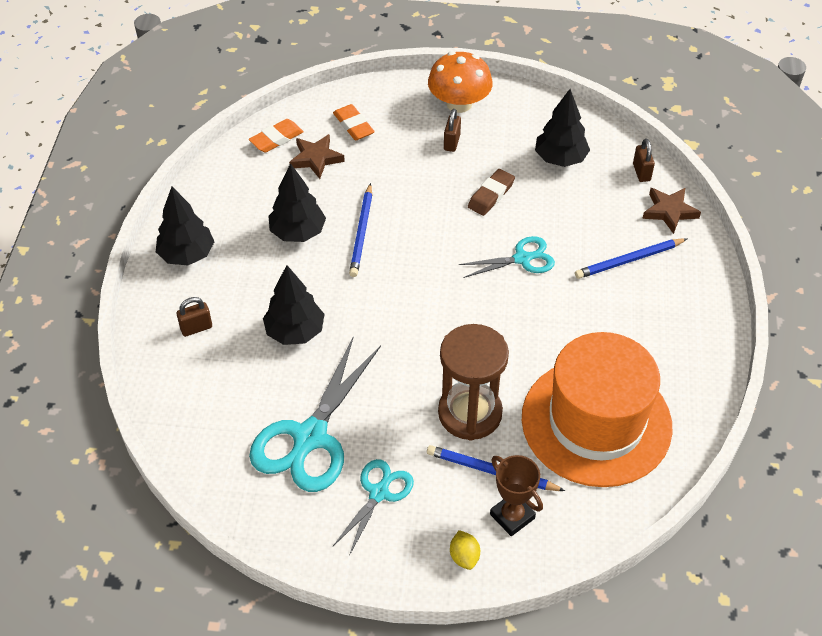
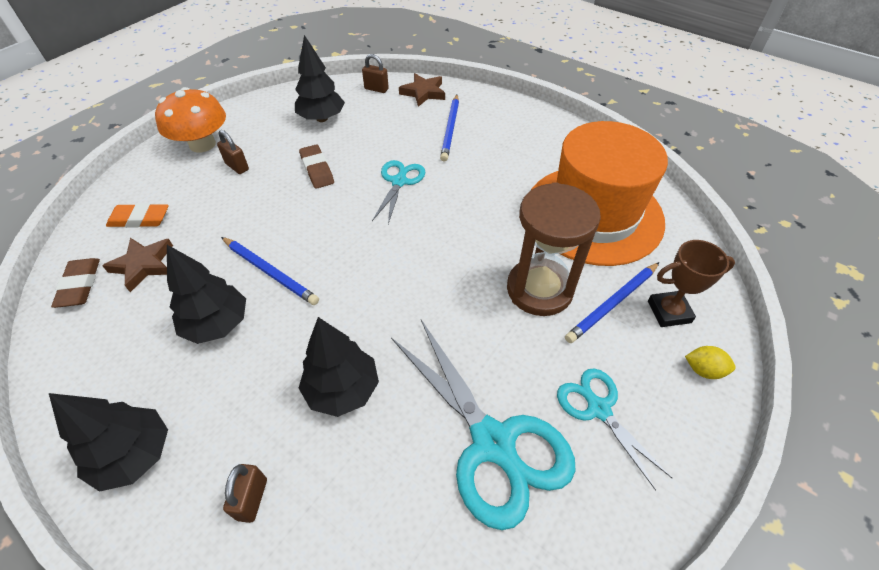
camera: 60 degrees left, 0 degrees up
orange eraser [249,119,304,153] -> brown eraser [51,258,100,308]

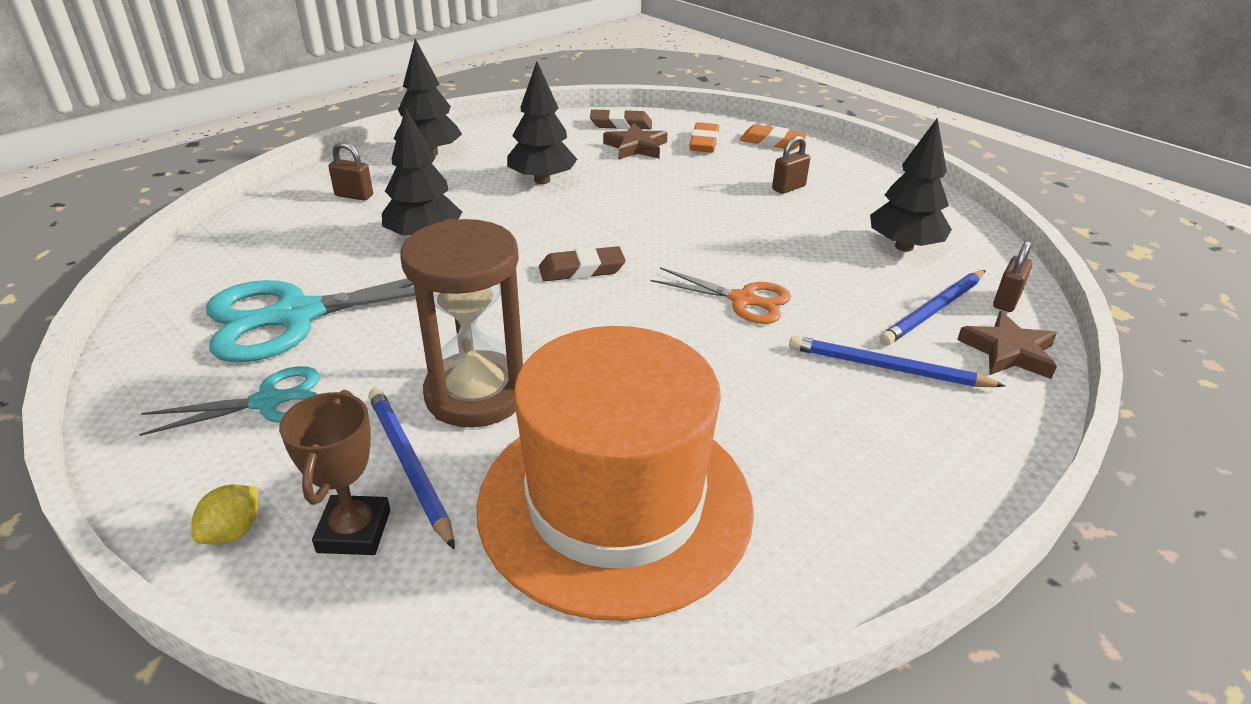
camera: 100 degrees right, 15 degrees down
orange mushroom [155,87,226,153] -> none
blue pencil [221,237,319,305] -> blue pencil moved to [879,270,986,346]
brown eraser [299,144,334,189] -> brown eraser moved to [539,246,626,281]
turquoise scissors [372,160,425,224] -> orange scissors [651,267,791,324]
none -> orange eraser [740,124,808,150]

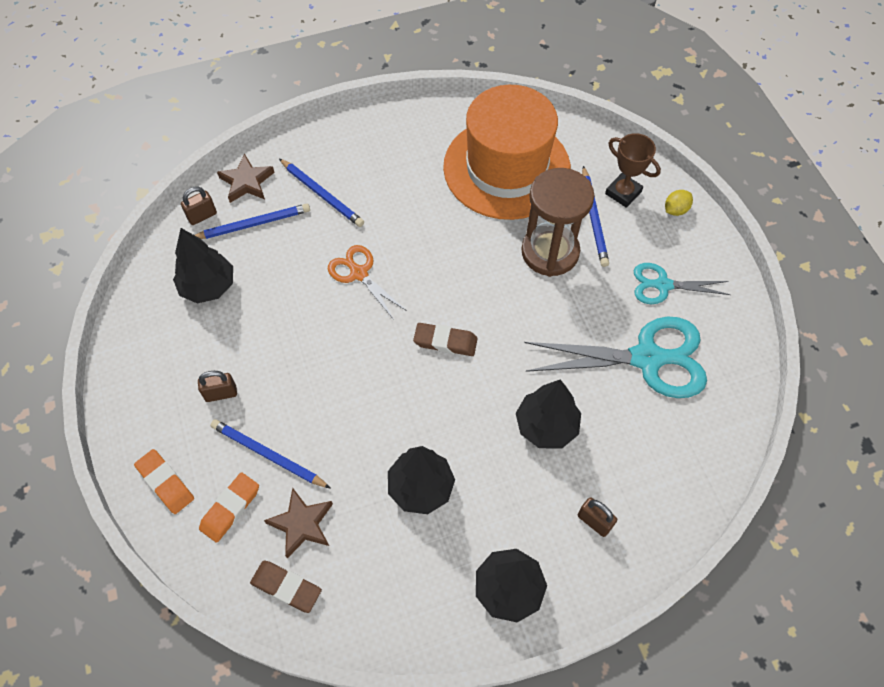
camera: 155 degrees left, 25 degrees up
brown trophy [279,390,390,555] -> brown trophy turned 75 degrees counterclockwise [605,133,661,208]
none -> blue pencil [210,419,331,489]

